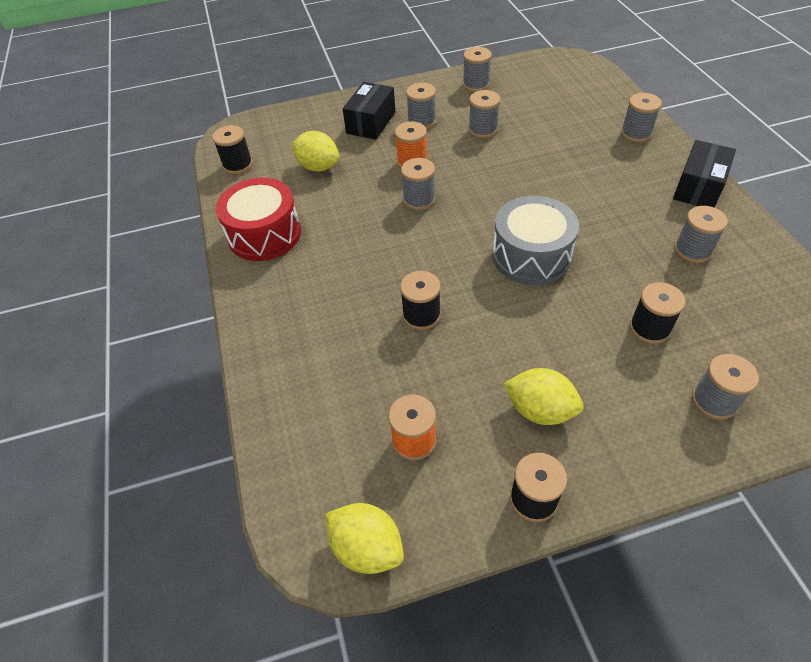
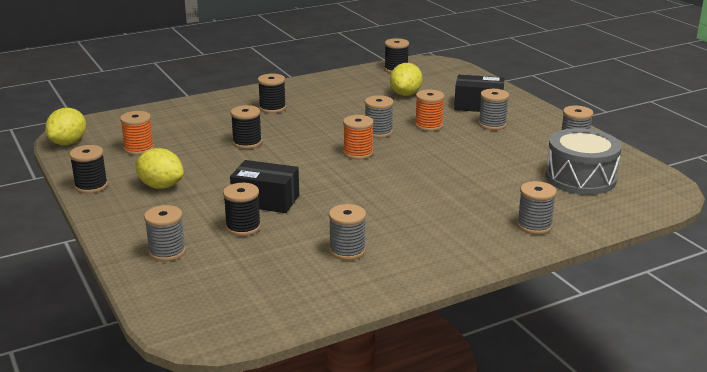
camera: 75 degrees right, 25 degrees down
red drum [216,178,301,261] -> none
grey spool [468,90,500,138] -> none
grey drum [492,196,579,285] -> grey drum moved to [546,128,622,195]
yellow lemon [503,368,583,425] -> yellow lemon turned 75 degrees counterclockwise [135,148,184,189]
black box [673,140,736,208] -> black box moved to [230,160,299,213]
none -> black spool [258,74,286,113]
none -> orange spool [343,115,374,160]

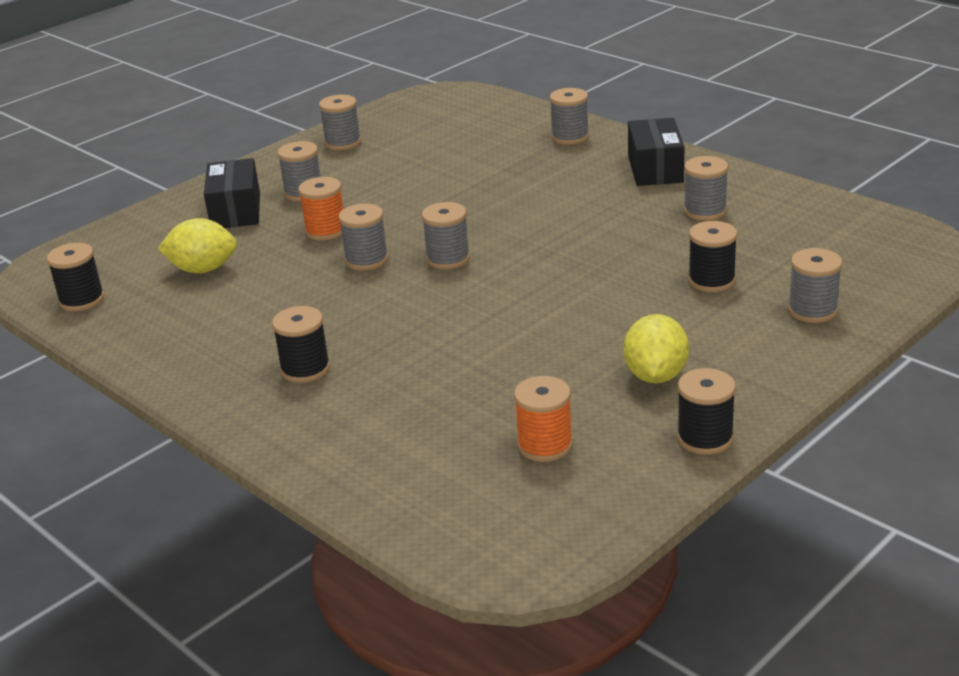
camera: 105 degrees left, 5 degrees up
yellow lemon [45,108,86,145] -> none
black box [230,160,299,213] -> black box moved to [628,118,684,186]
black spool [231,105,262,149] -> none
orange spool [343,115,374,160] -> grey spool [422,202,470,269]
grey drum [546,128,622,195] -> none

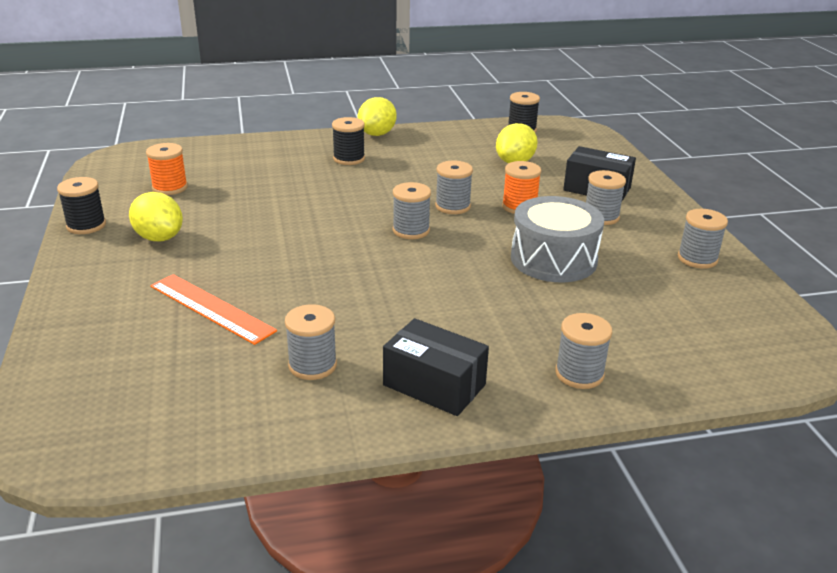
camera: 120 degrees right, 0 degrees up
black spool [688,221,737,292] -> orange ruler [151,274,277,345]
grey spool [788,248,842,323] -> none
none -> yellow lemon [357,97,397,136]
none -> grey drum [511,196,604,282]

